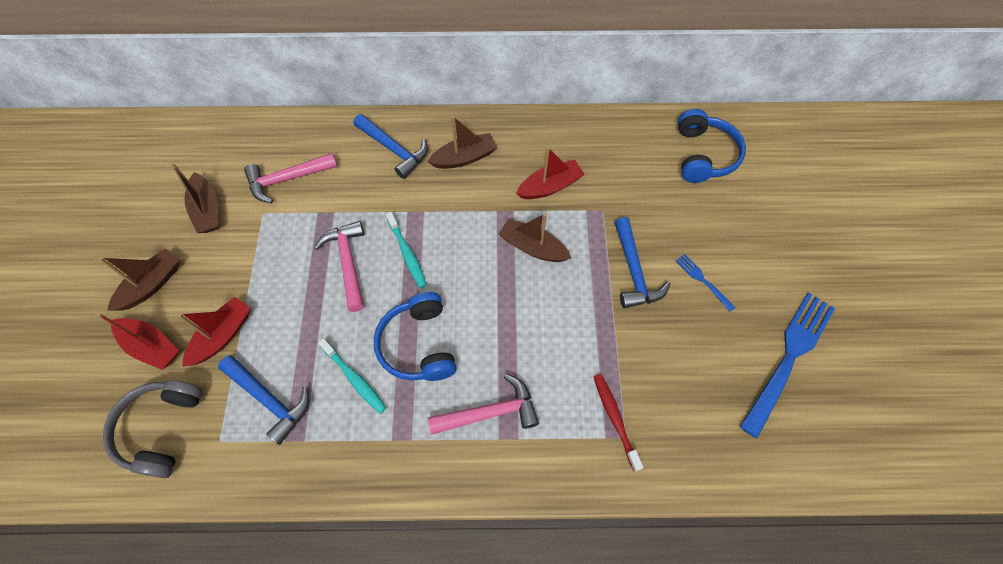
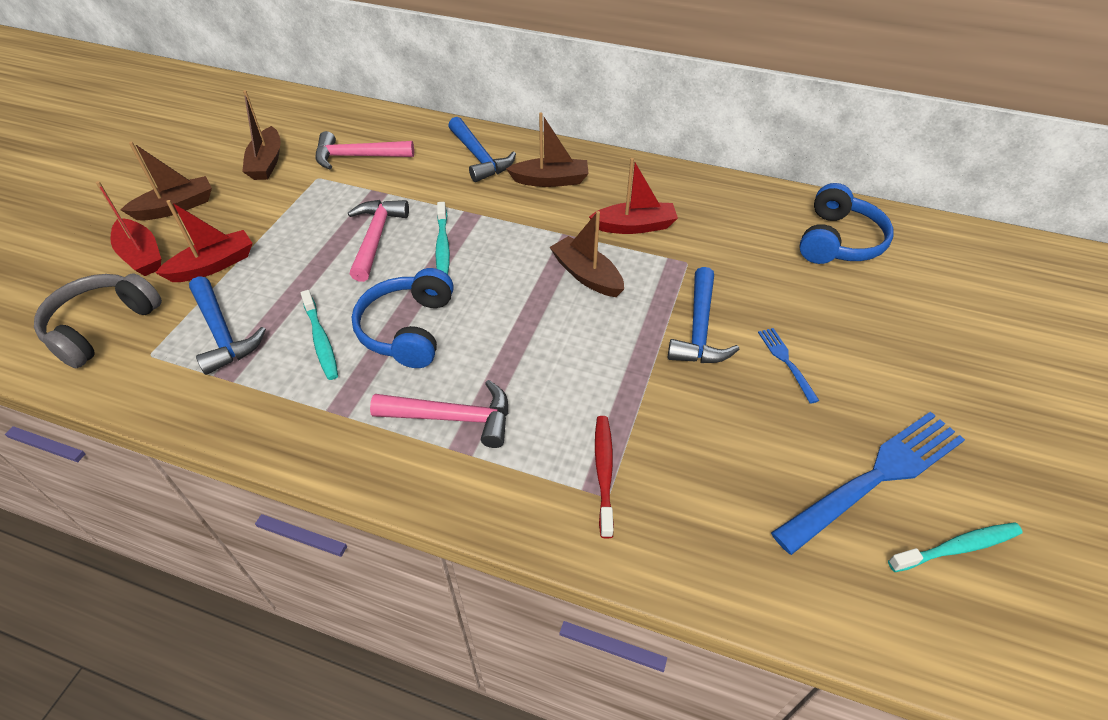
camera: 20 degrees right, 15 degrees down
none -> turquoise toothbrush [888,523,1023,572]

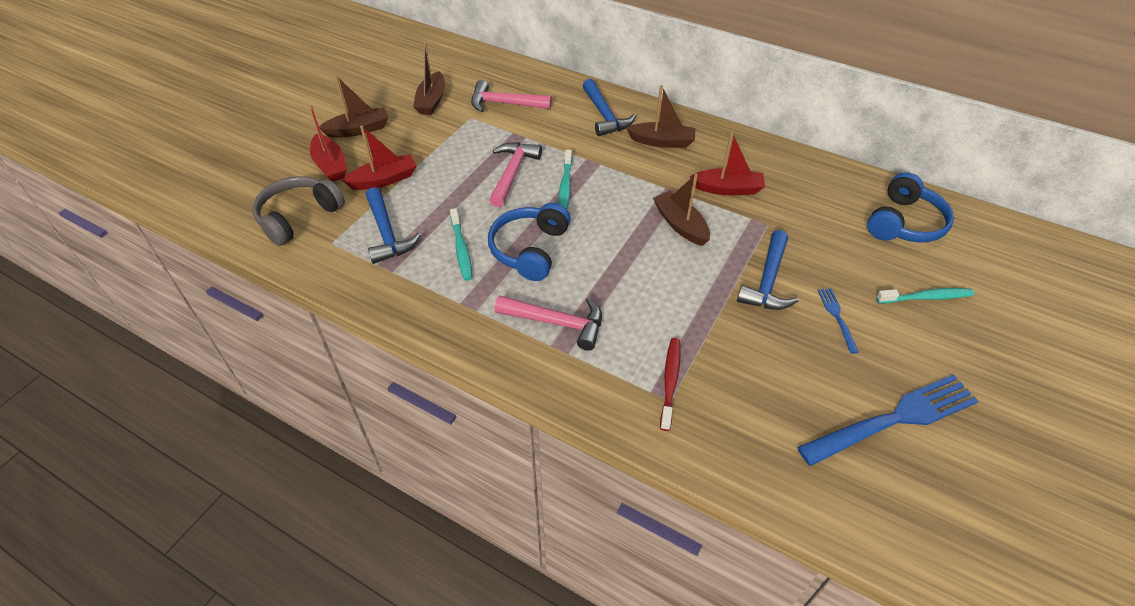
camera: 10 degrees right, 0 degrees up
turquoise toothbrush [888,523,1023,572] -> turquoise toothbrush moved to [876,288,974,303]

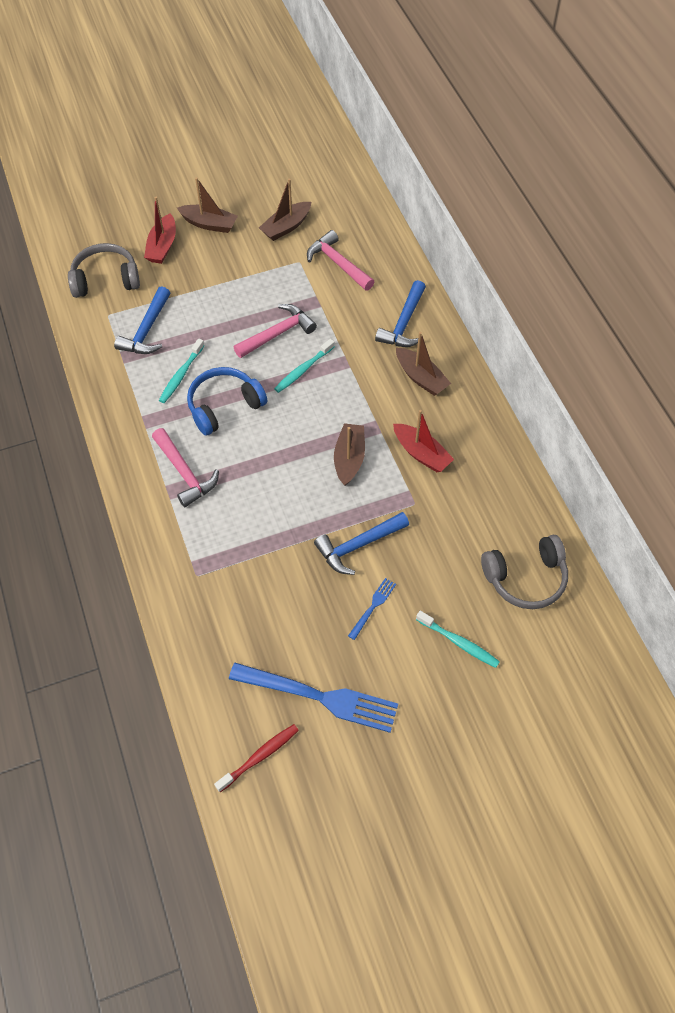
camera: 40 degrees right, 10 degrees up
red boat [342,126,417,190] -> none
red toothbrush [660,338,681,431] -> red toothbrush moved to [214,724,299,792]
blue headphones [867,172,954,243] -> grey headphones [481,535,568,609]

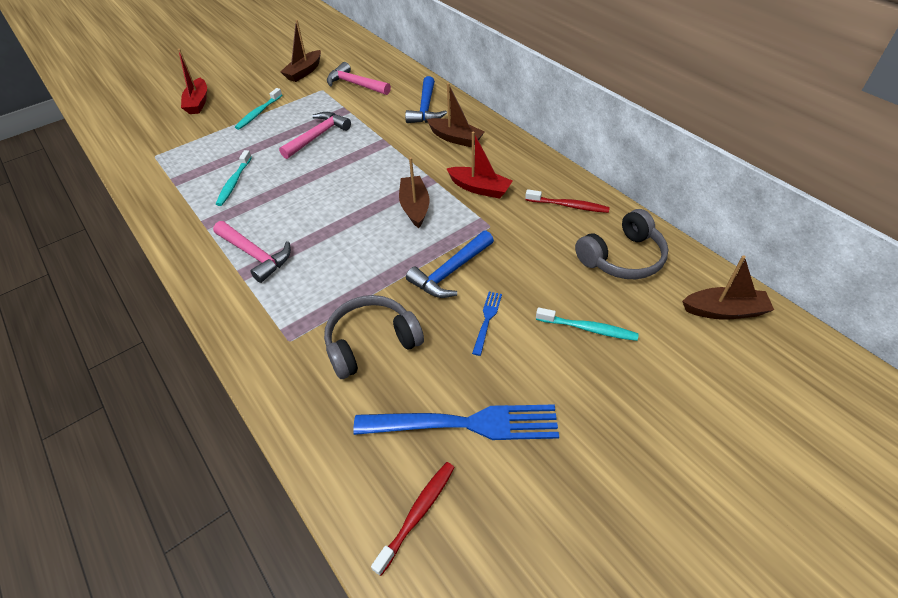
camera: 15 degrees left, 10 degrees down
grey headphones [68,243,140,298] -> grey headphones moved to [324,295,424,379]
blue hammer [114,286,170,354] -> none
brown boat [177,177,238,233] -> brown boat moved to [682,255,774,320]
blue headphones [187,367,267,436] -> none
turquoise toothbrush [274,339,335,393] -> turquoise toothbrush moved to [235,88,282,130]
none -> red toothbrush [525,189,610,213]

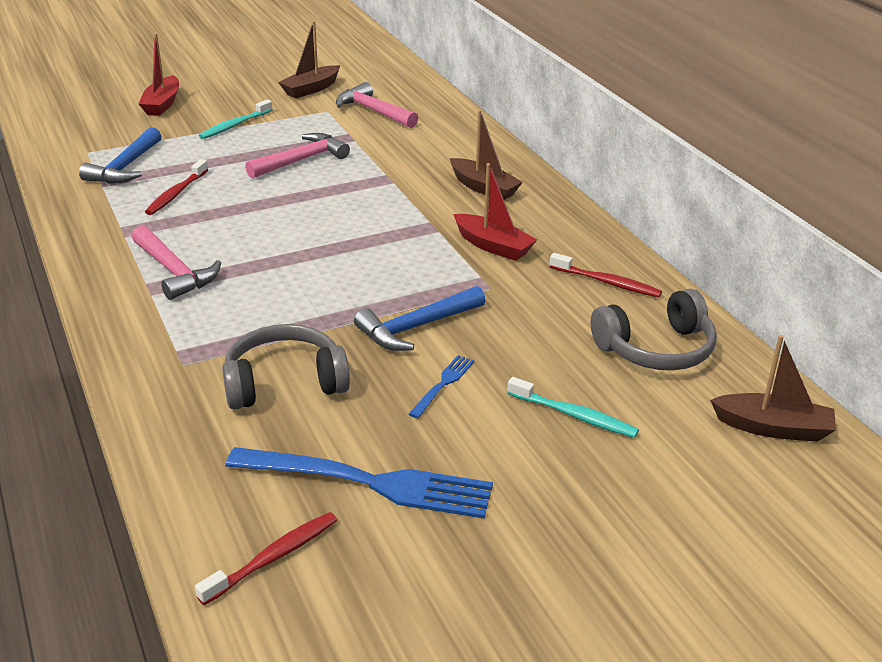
camera: 10 degrees right, 15 degrees down
turquoise toothbrush [216,150,252,206] -> red toothbrush [145,159,208,215]
brown boat [399,157,429,228] -> none
blue hammer [405,76,447,123] -> blue hammer moved to [79,127,161,184]

